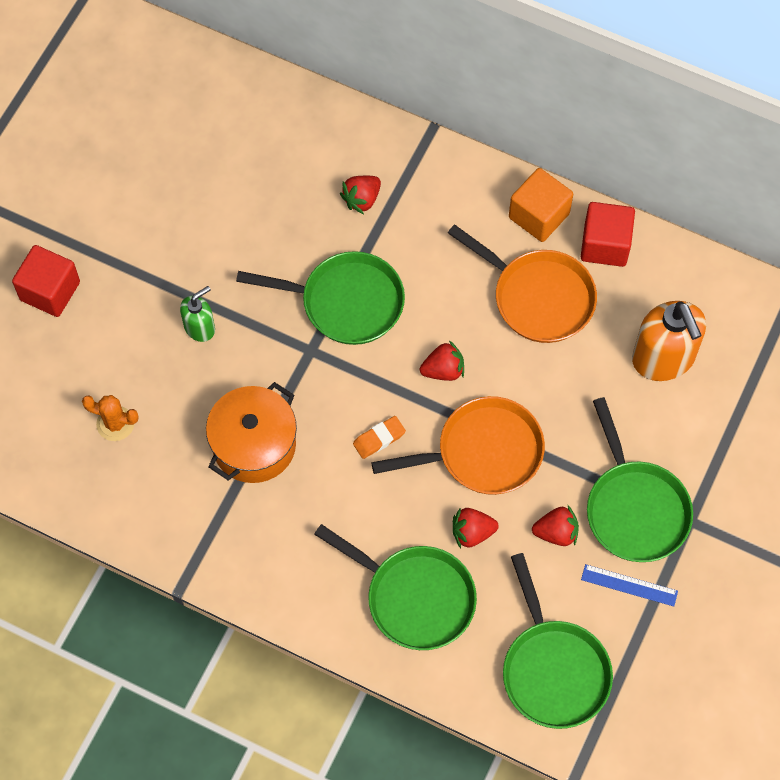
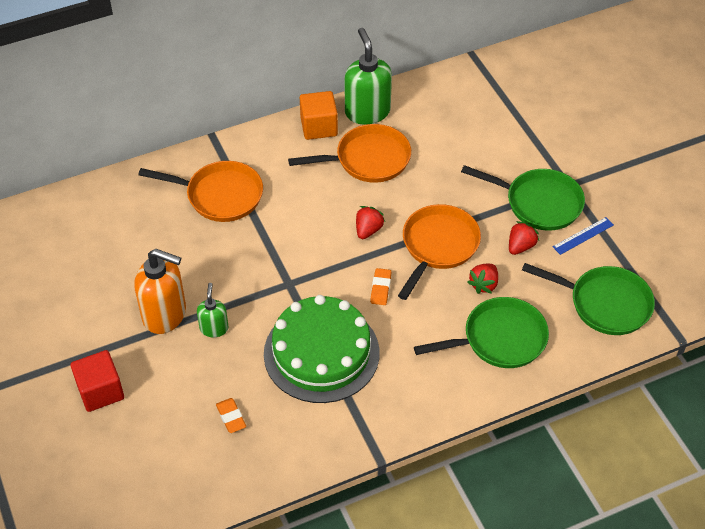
camera: 50 degrees left, 15 degrees down
orange cactus [82,395,139,441] -> orange eraser [216,398,246,433]
orange pot [206,382,297,483] -> green cake [264,295,379,403]
green pan [236,251,405,345] -> none
red strawberry [340,176,381,214] -> orange pan [138,161,263,222]
red cube [581,202,635,267] -> green soap dispenser [345,28,392,124]
orange soap dispenser [632,301,706,381] -> orange soap dispenser moved to [134,249,186,334]

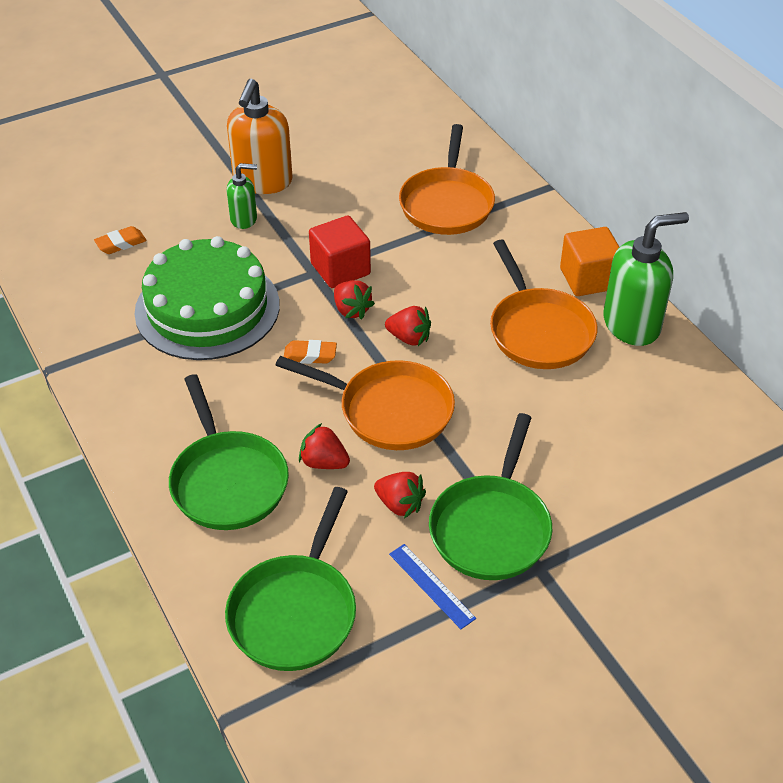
camera: 85 degrees right, 5 degrees down
red cube [71,350,124,412] -> red cube moved to [309,215,371,288]
none -> red strawberry [334,280,375,320]

